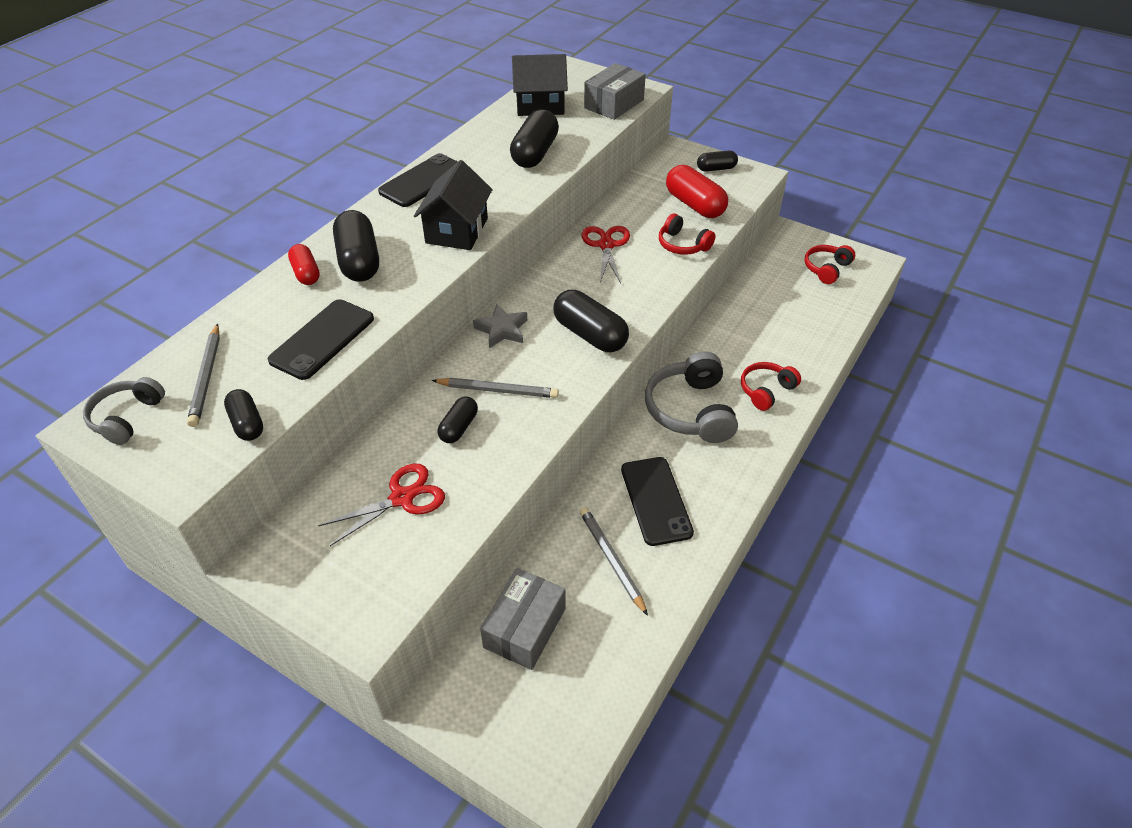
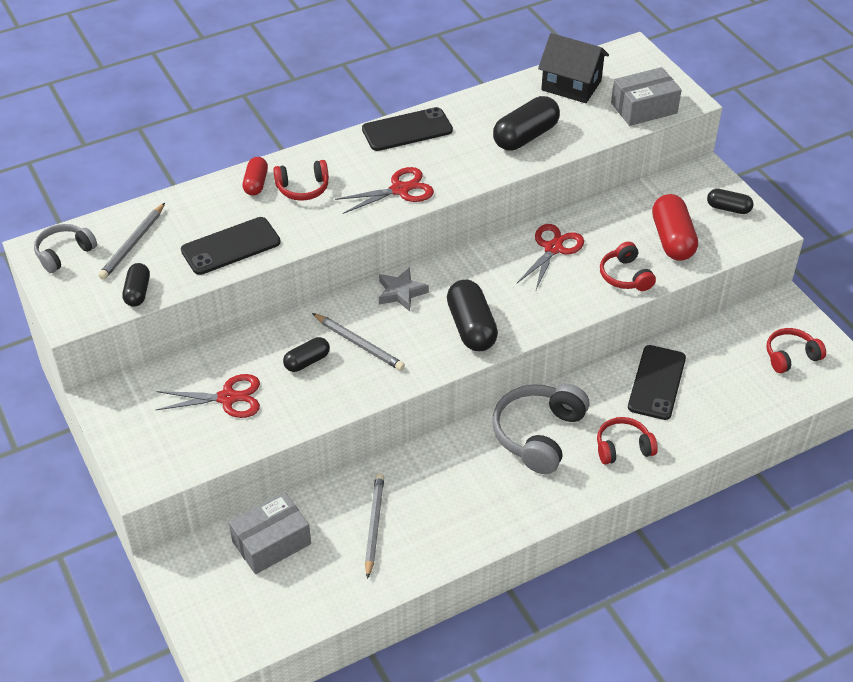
camera: 30 degrees right, 0 degrees up
black capsule [333,210,379,282] -> red headphones [273,160,329,201]
black house [414,160,493,250] -> red scissors [335,167,434,214]
black phone [621,457,694,546] -> black phone moved to [628,345,686,420]

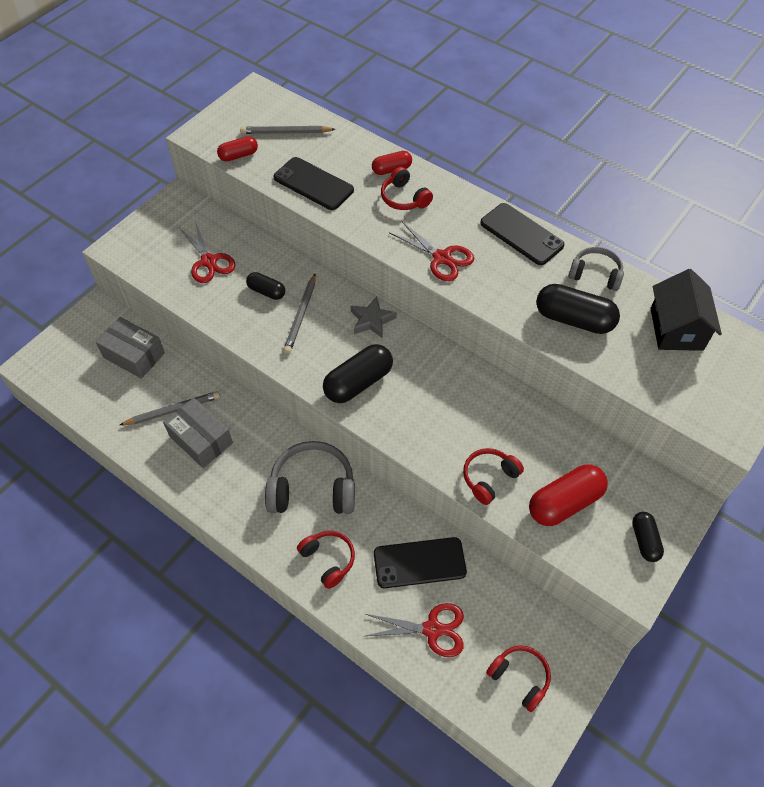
camera: 65 degrees right, 10 degrees up
grey headphones [34,224,97,273] -> grey headphones moved to [569,247,624,291]
black capsule [122,263,150,307] -> red capsule [217,136,258,161]
red scissors [516,224,584,290] -> red scissors moved to [365,603,464,657]
grey box [611,67,682,126] -> grey box moved to [163,398,233,468]

